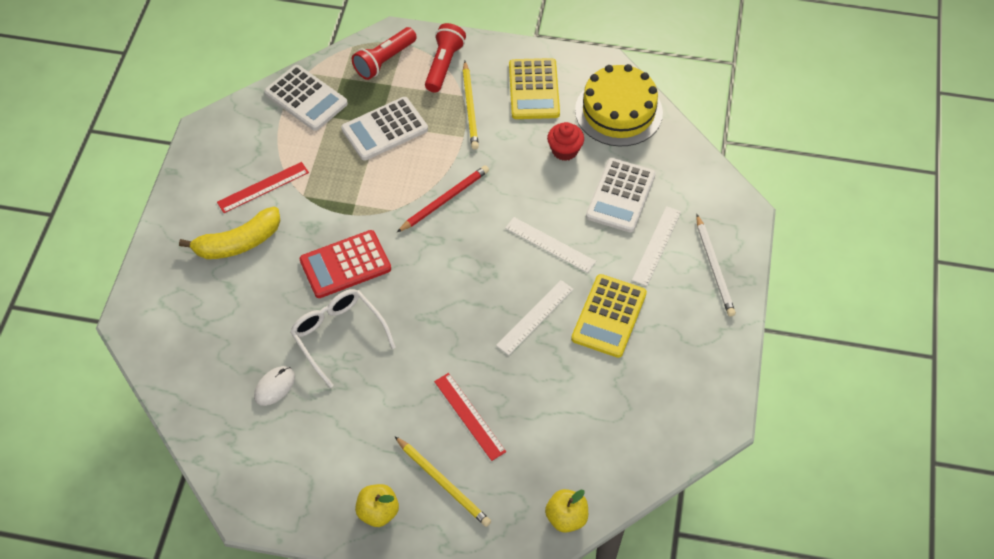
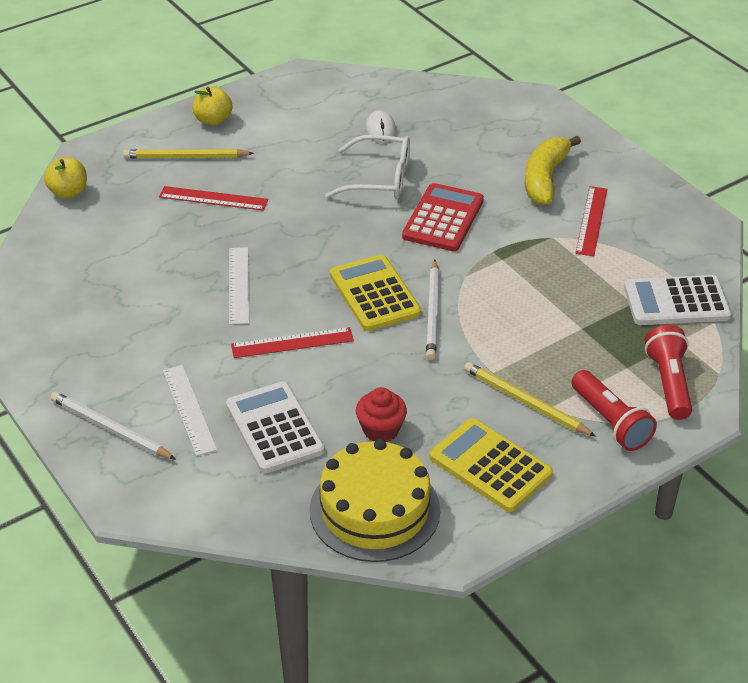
camera: 135 degrees right, 15 degrees down
white calculator [341,97,428,161] -> none
red pencil [397,165,489,232] -> white pencil [426,260,439,360]
white ruler [505,217,596,273] -> red ruler [231,327,354,358]
yellow calculator [571,274,647,358] -> yellow calculator moved to [330,254,421,331]

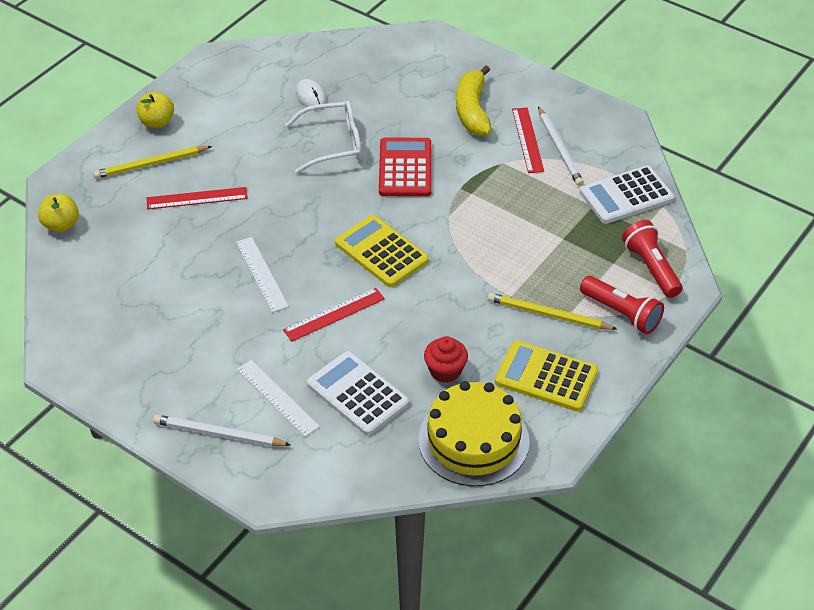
camera: 20 degrees left, 5 degrees up
white pencil [426,260,439,360] -> white pencil moved to [538,107,584,186]

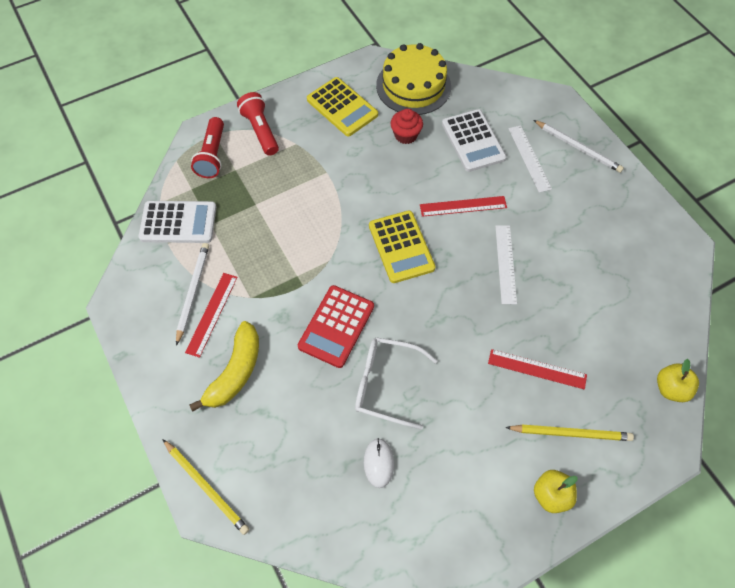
camera: 155 degrees left, 15 degrees up
yellow pencil [487,293,617,330] -> yellow pencil moved to [162,439,250,535]

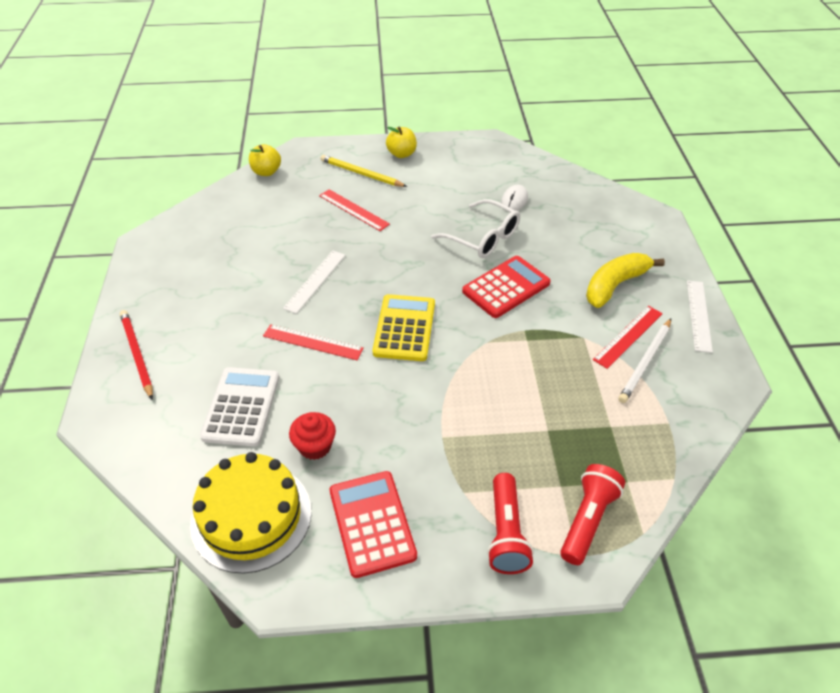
camera: 155 degrees left, 15 degrees down
white calculator [139,201,216,243] -> none
yellow pencil [162,439,250,535] -> none
yellow calculator [307,77,378,136] -> red calculator [330,471,417,578]
white ruler [508,125,552,193] -> white ruler moved to [687,280,713,353]
white pencil [533,120,624,173] -> red pencil [120,310,153,399]

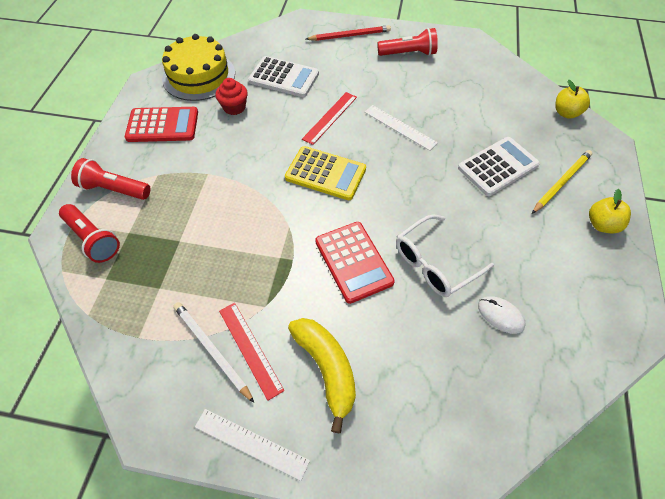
camera: 105 degrees right, 10 degrees up
red ruler [319,189,390,231] -> white calculator [458,137,540,196]
none -> red flashlight [377,28,438,56]

